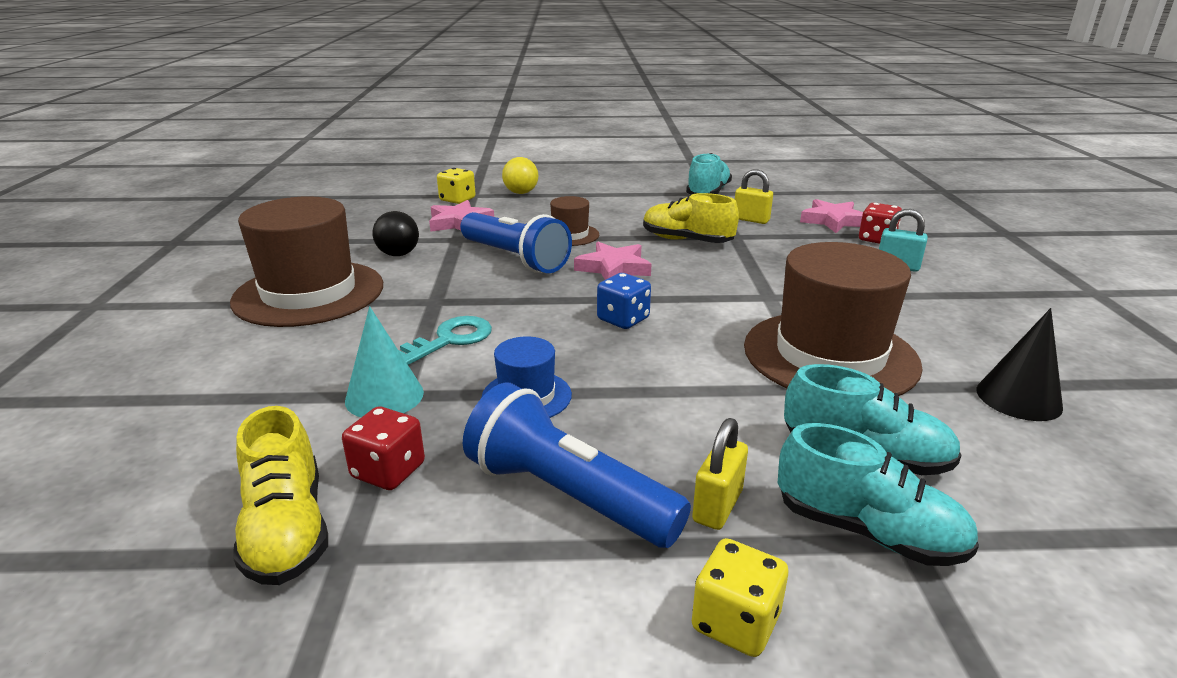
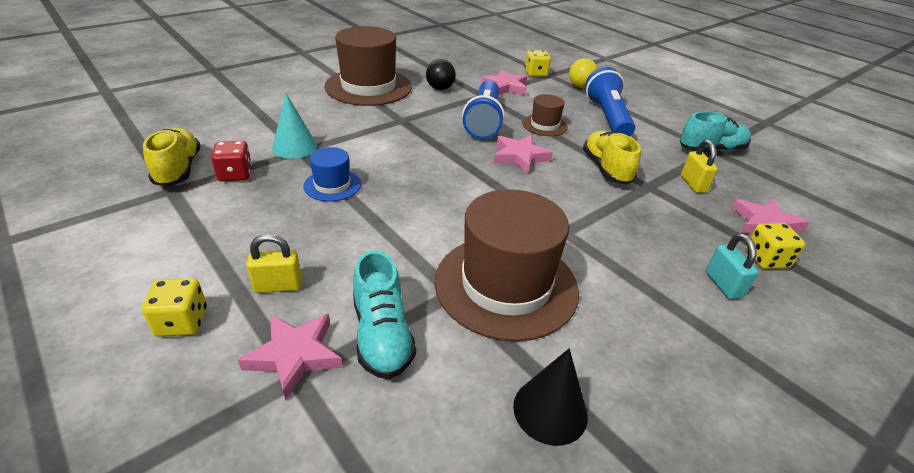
camera: 50 degrees right, 10 degrees up
yellow shoe [233,406,328,585] -> yellow shoe turned 135 degrees clockwise [143,128,201,186]
turquoise key [399,316,492,365] -> none
blue flashlight [463,382,691,548] -> blue flashlight moved to [585,67,635,136]
blue dice [597,273,651,329] -> none
turquoise shoe [778,423,979,566] -> pink star [238,314,342,400]
red dice [859,203,902,244] -> yellow dice [745,223,805,269]

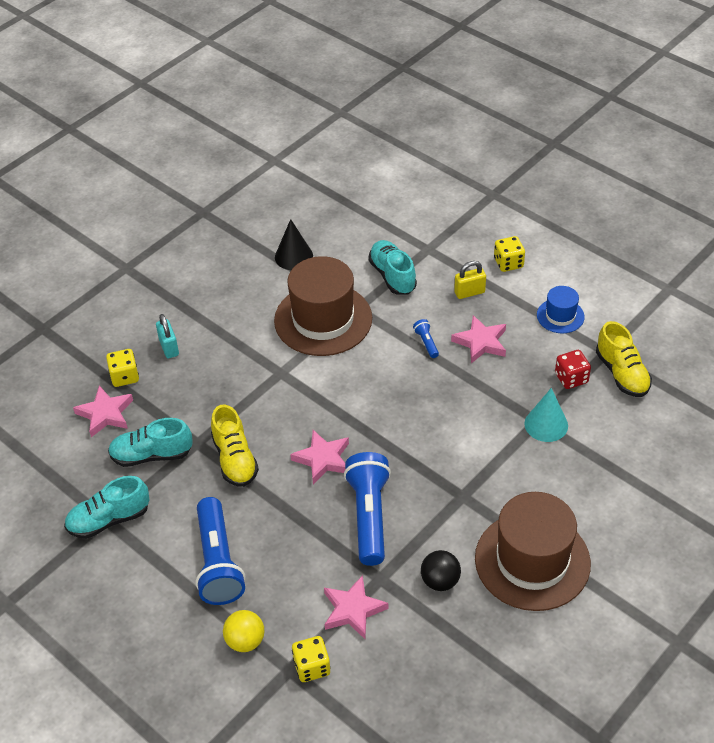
camera: 175 degrees right, 10 degrees up
pink star [238,314,342,400] -> pink star moved to [451,315,506,363]
blue hat [303,147,361,202] -> blue hat moved to [537,286,585,333]
brown hat [522,94,568,136] -> none
yellow padlock [681,140,718,193] -> turquoise shoe [108,418,193,467]
none -> blue flashlight [413,319,439,358]

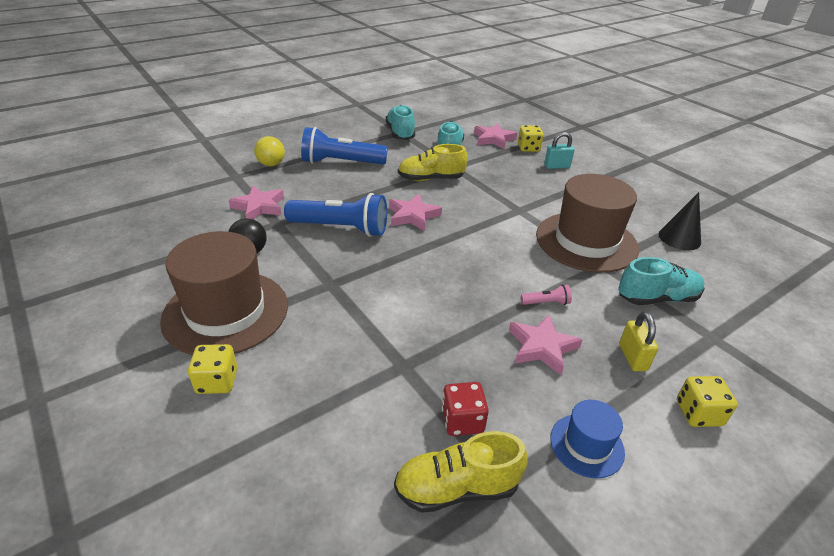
camera: 100 degrees right, 10 degrees down
yellow dice [292,636,330,682] -> yellow dice moved to [188,344,238,394]
blue flashlight [413,319,439,358] -> pink flashlight [521,285,572,305]
turquoise cone [524,388,568,442] -> none

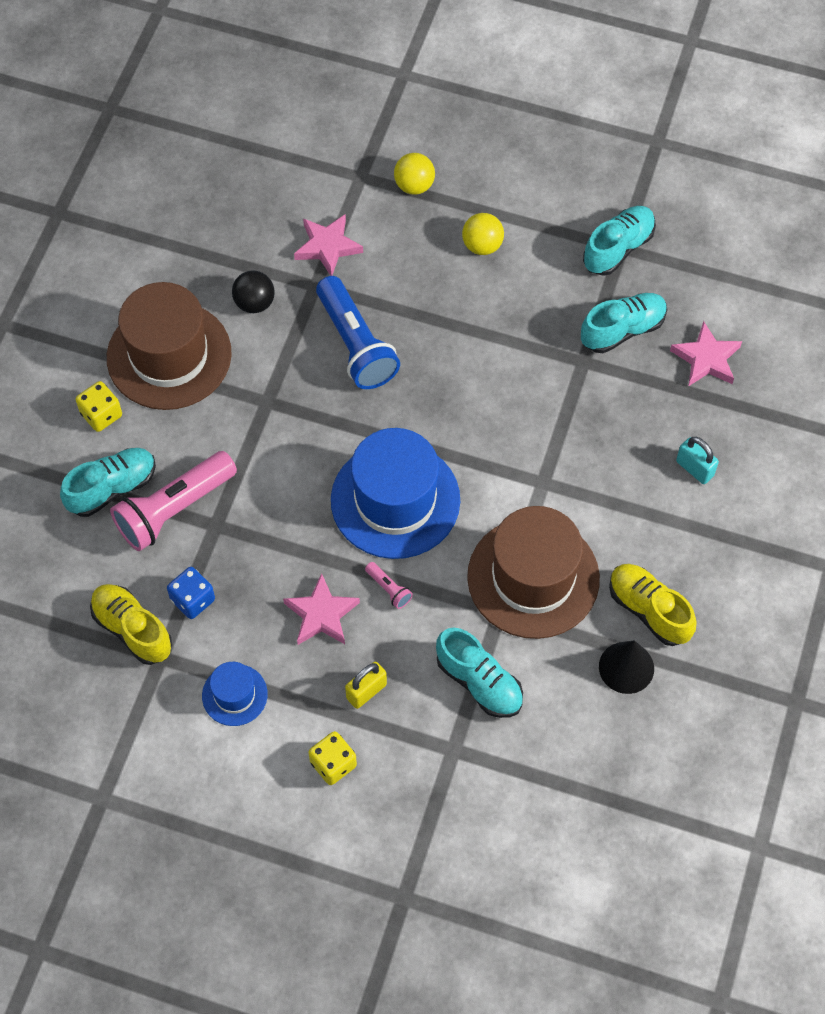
camera: 55 degrees right, 25 degrees up
blue flashlight [301,127,388,165] -> yellow ball [462,213,504,255]
pink star [389,194,442,231] -> none
yellow shoe [398,144,468,181] -> yellow shoe moved to [609,564,697,646]
red dice [442,382,489,436] -> blue dice [167,567,215,619]
yellow dice [518,125,544,152] -> none
none -> turquoise shoe [60,448,156,517]
none -> pink flashlight [110,451,237,551]
none -> blue hat [331,428,460,559]

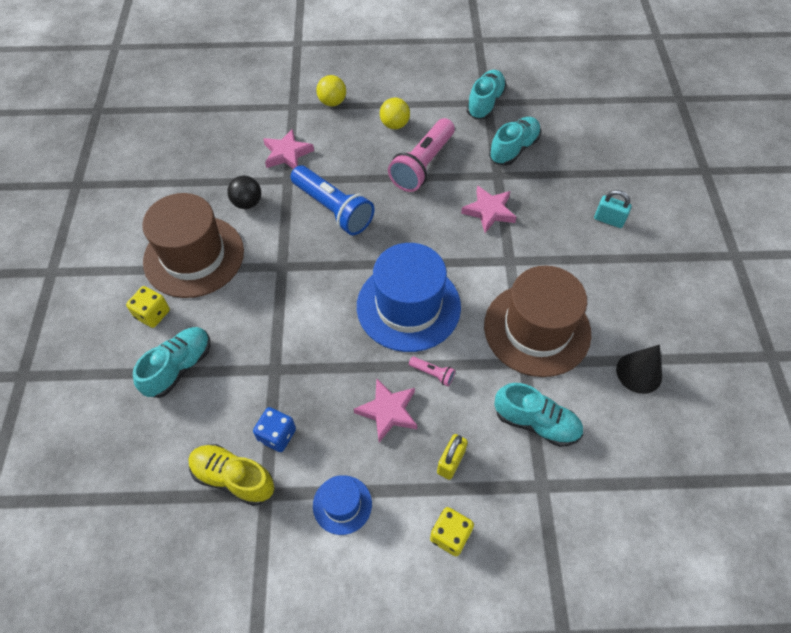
camera: 20 degrees left, 5 degrees down
pink flashlight [110,451,237,551] -> pink flashlight moved to [388,118,455,192]
yellow shoe [609,564,697,646] -> none
pink star [670,321,742,386] -> pink star moved to [461,185,517,233]

